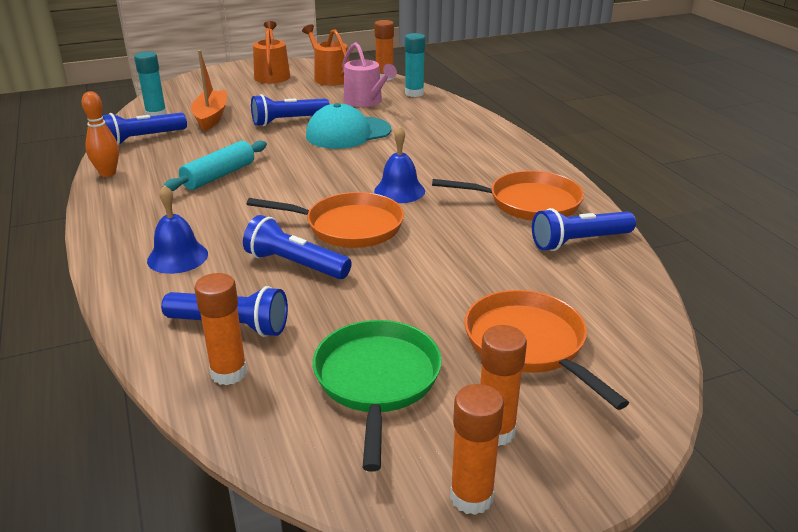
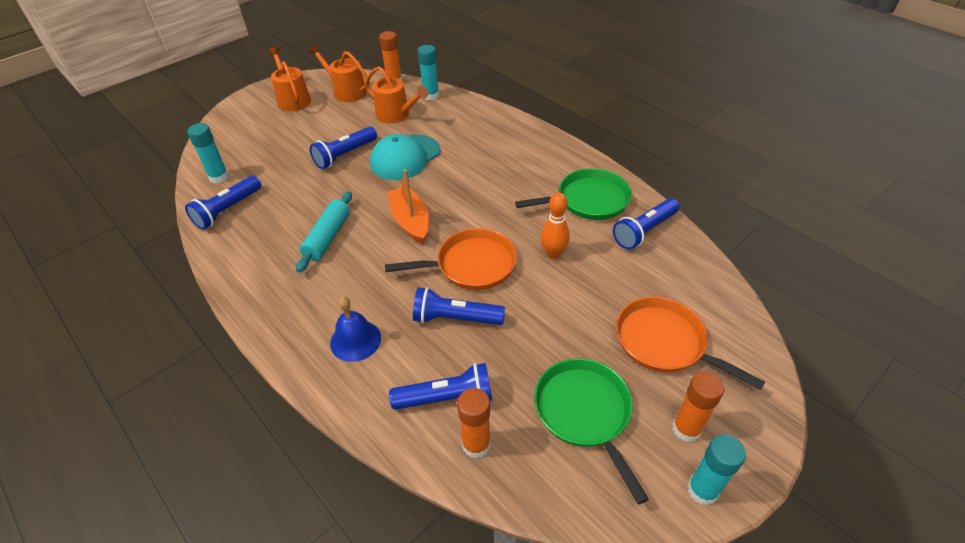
camera: 20 degrees left, 15 degrees up
orange bowling pin [82,91,119,177] -> orange bowling pin moved to [541,193,570,259]
orange boat [191,50,227,131] -> orange boat moved to [388,169,429,245]
pink watering can [342,42,397,107] -> orange watering can [365,66,428,123]
blue bell [374,126,425,203] -> none
orange pan [432,171,584,221] -> green pan [515,168,632,220]
orange glue stick [450,384,504,515] -> turquoise glue stick [687,434,746,505]

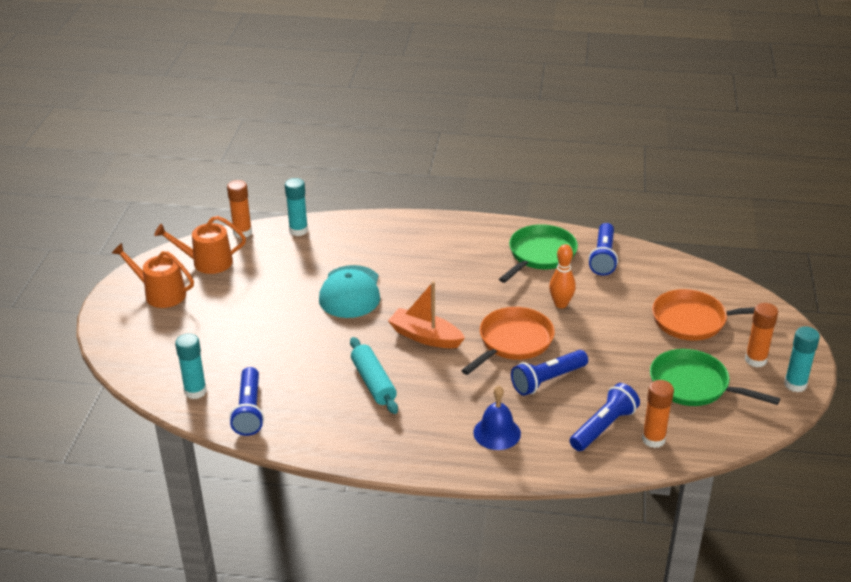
camera: 40 degrees left, 10 degrees down
blue flashlight [310,126,377,169] -> none
orange watering can [365,66,428,123] -> none

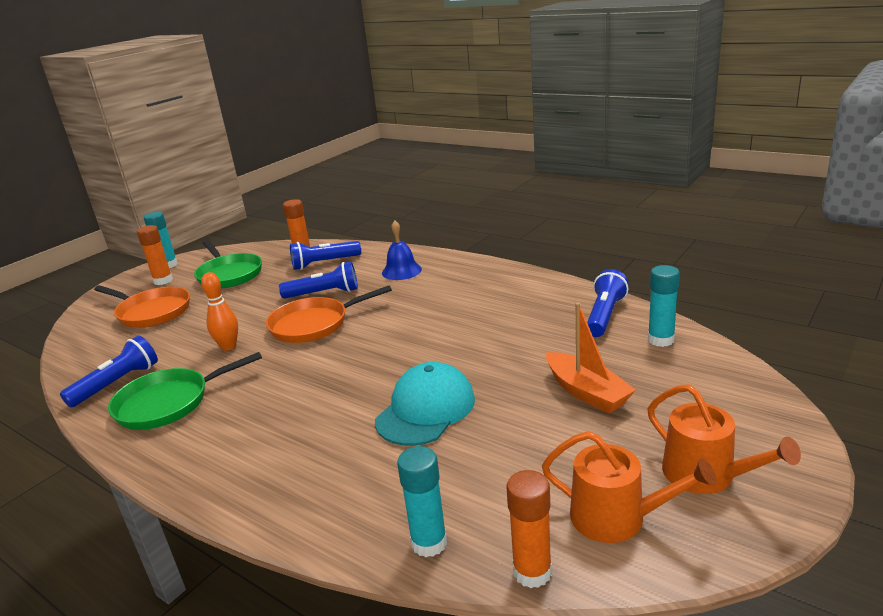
camera: 150 degrees left, 10 degrees down
turquoise rolling pin [350,337,398,414] -> none
orange boat [388,281,465,348] -> orange boat moved to [546,302,636,413]

